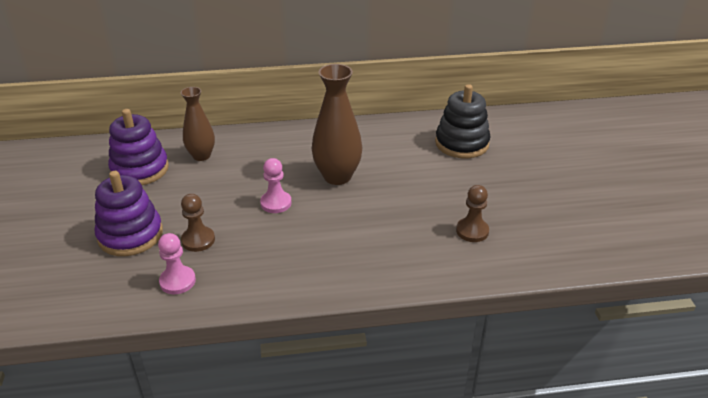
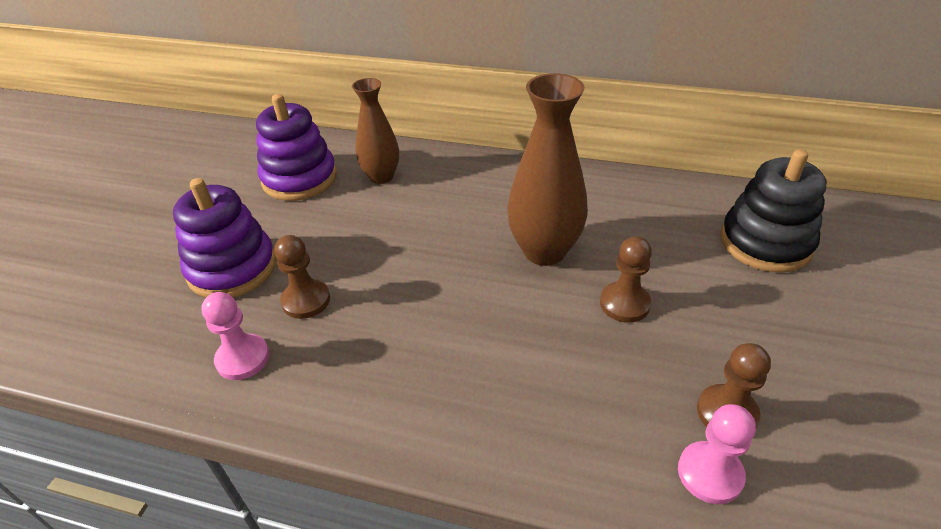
camera: 25 degrees right, 5 degrees up
pink pawn [260,158,292,213] -> pink pawn moved to [678,404,756,504]
none -> brown pawn [600,236,652,323]

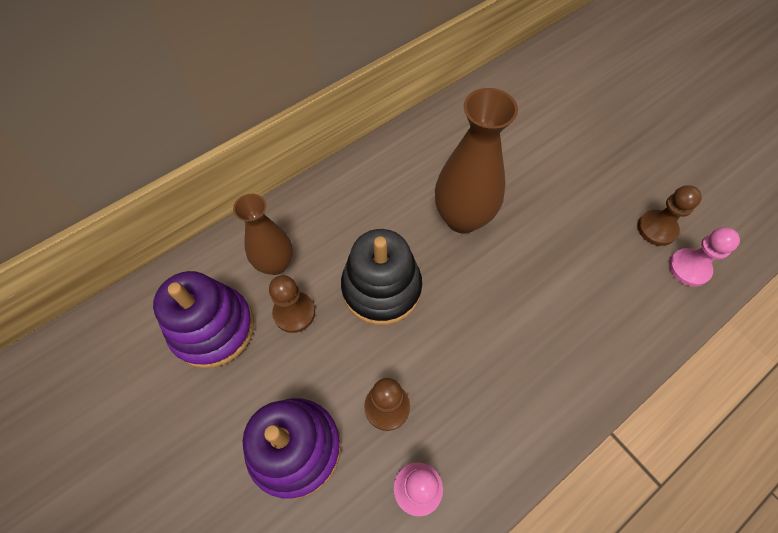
camera: 55 degrees left, 20 degrees up
brown pawn [600,236,652,323] -> brown pawn moved to [269,275,315,333]
black stacking toy [720,149,827,273] -> black stacking toy moved to [341,229,422,325]

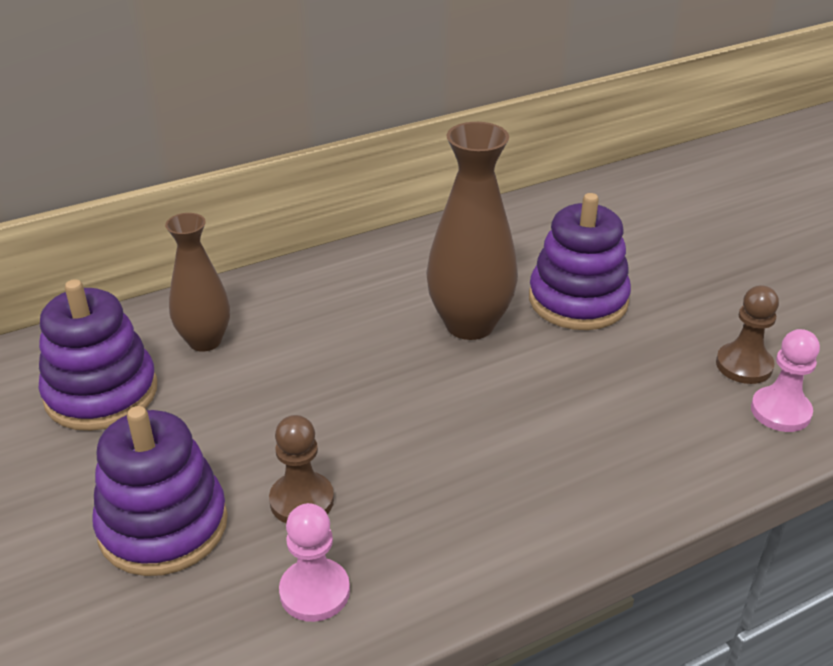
camera: 10 degrees right, 25 degrees down
brown pawn [269,275,315,333] -> none
black stacking toy [341,229,422,325] -> none
none -> purple stacking toy [529,193,631,330]

